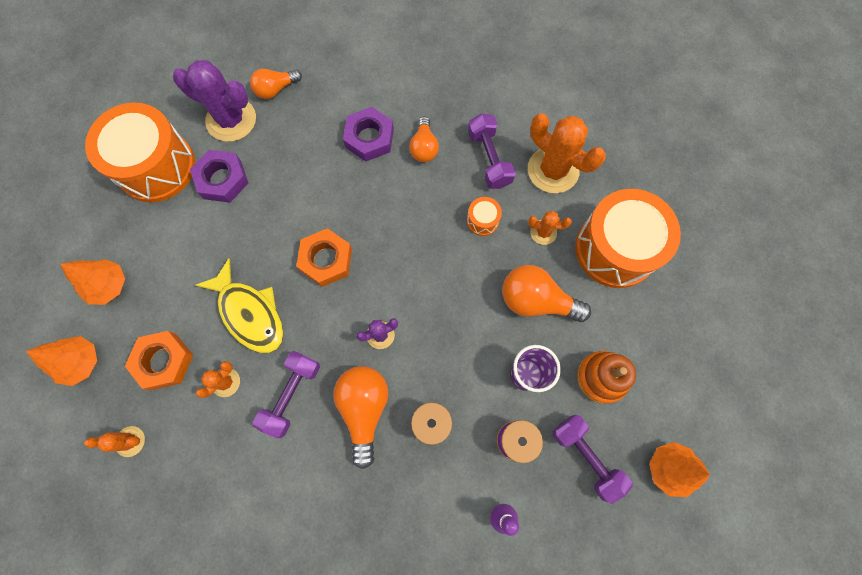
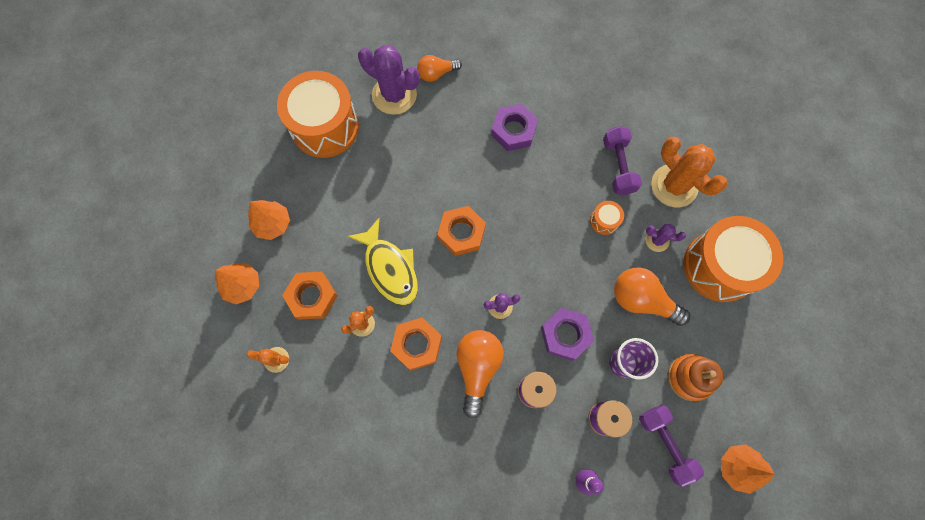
camera: 10 degrees right, 0 degrees up
purple nut [190,150,248,203] -> purple nut moved to [541,308,594,361]
purple dumbbell [252,351,320,438] -> orange nut [390,317,442,371]
orange light bulb [409,116,439,162] -> none
orange cactus [528,211,572,245] -> purple cactus [645,224,686,252]

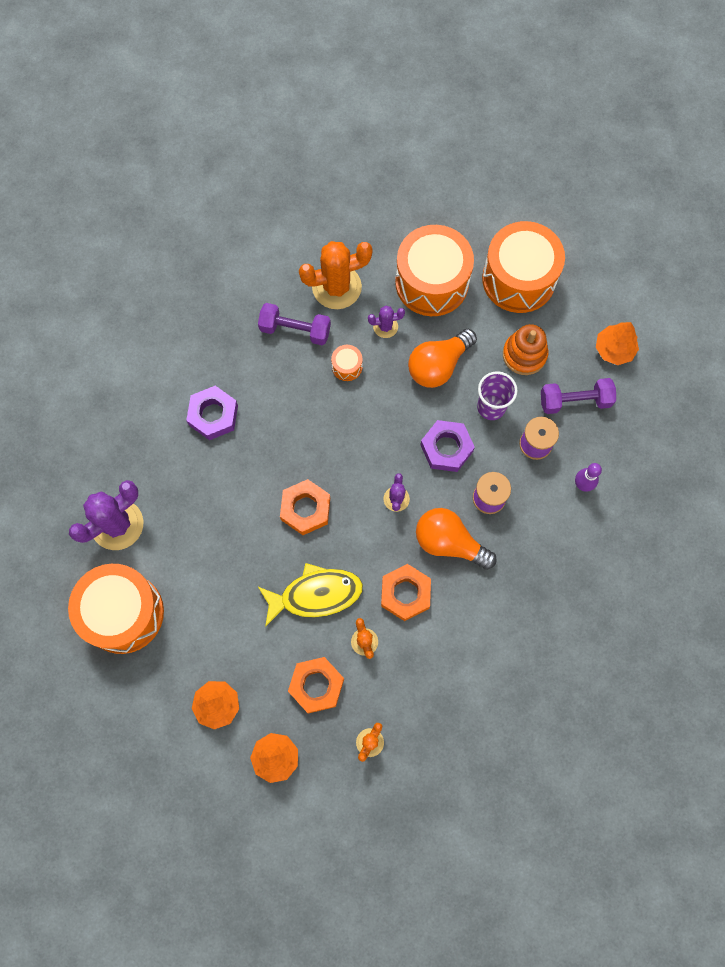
camera: 70 degrees left, 0 degrees up
orange light bulb [417,55,462,82] -> none
purple cactus [645,224,686,252] -> purple cactus turned 45 degrees clockwise [368,305,405,338]
none -> orange drum [482,221,565,313]

